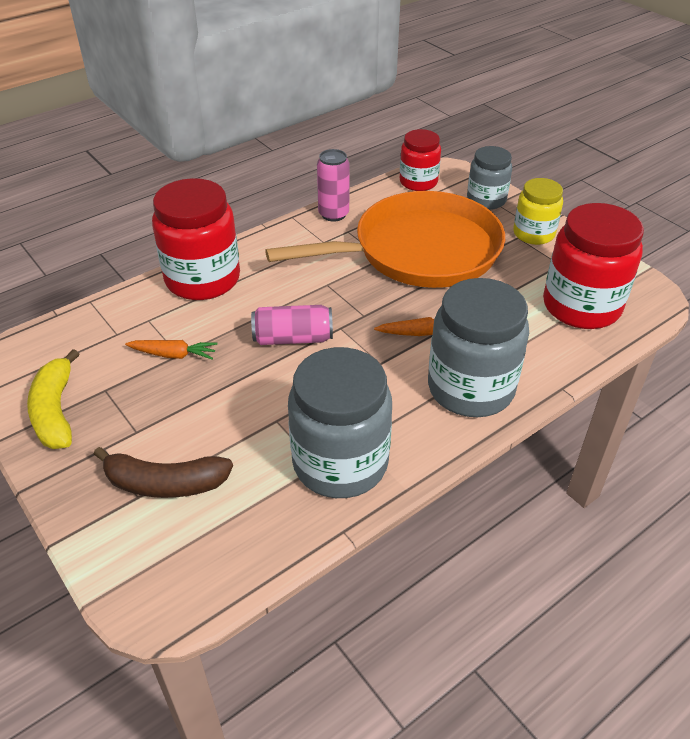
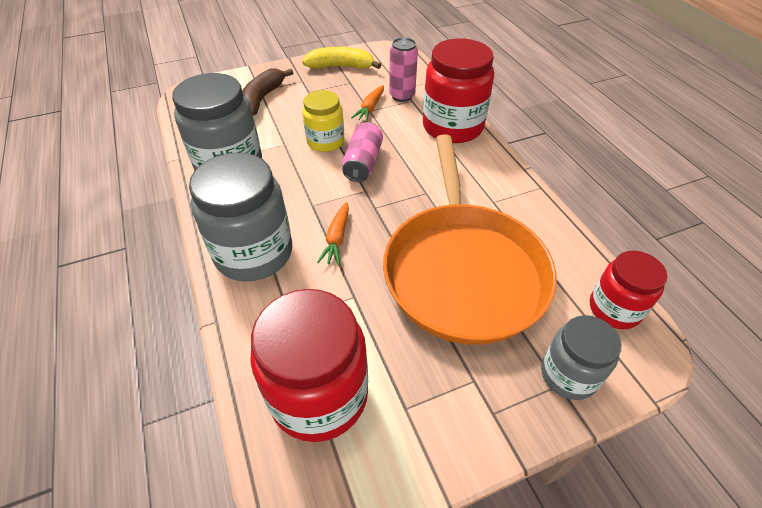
camera: 105 degrees right, 5 degrees up
pink can [317,149,350,222] -> pink can moved to [389,38,418,102]
yellow jar [513,178,563,245] -> yellow jar moved to [302,90,344,152]

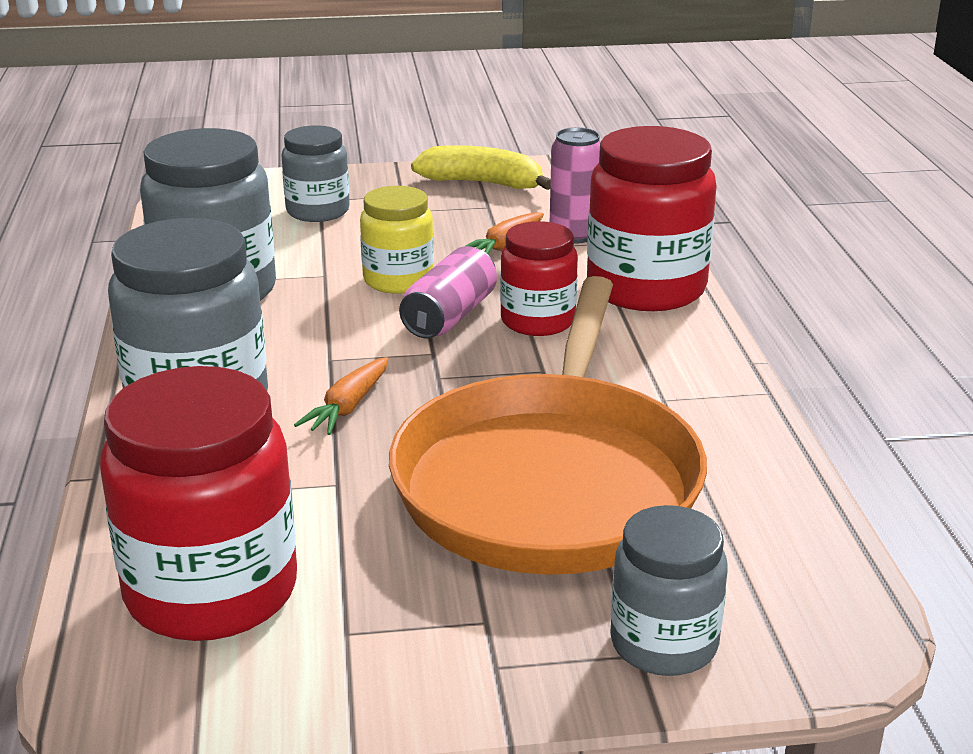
camera: 15 degrees right, 20 degrees down
brown banana [242,68,293,116] -> grey jar [281,125,350,222]
red jar [590,251,668,329] -> red jar moved to [500,221,578,336]

